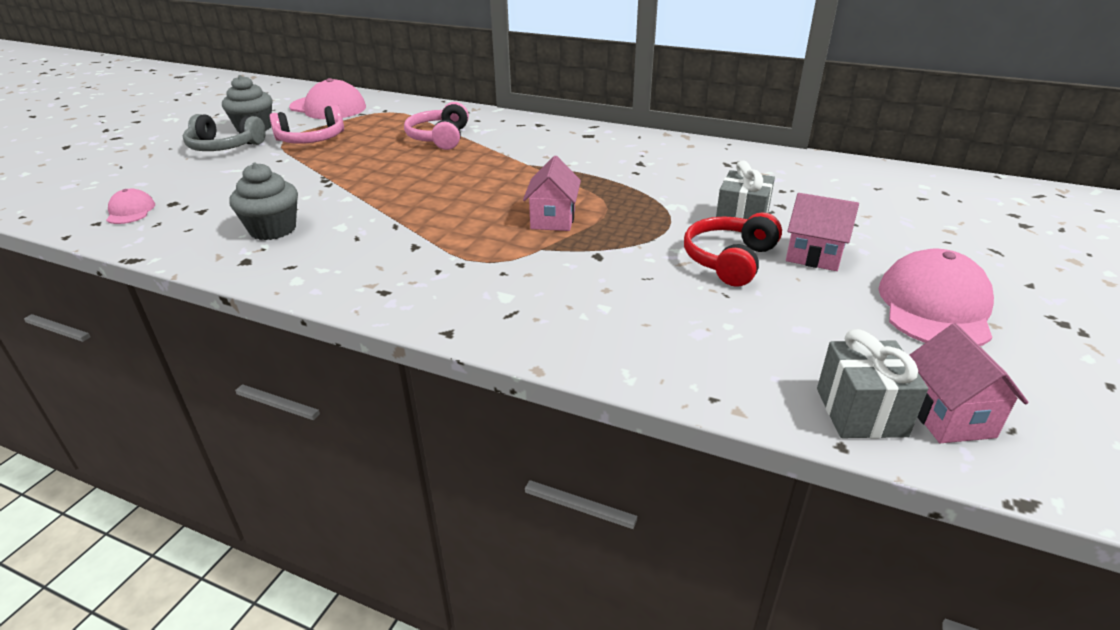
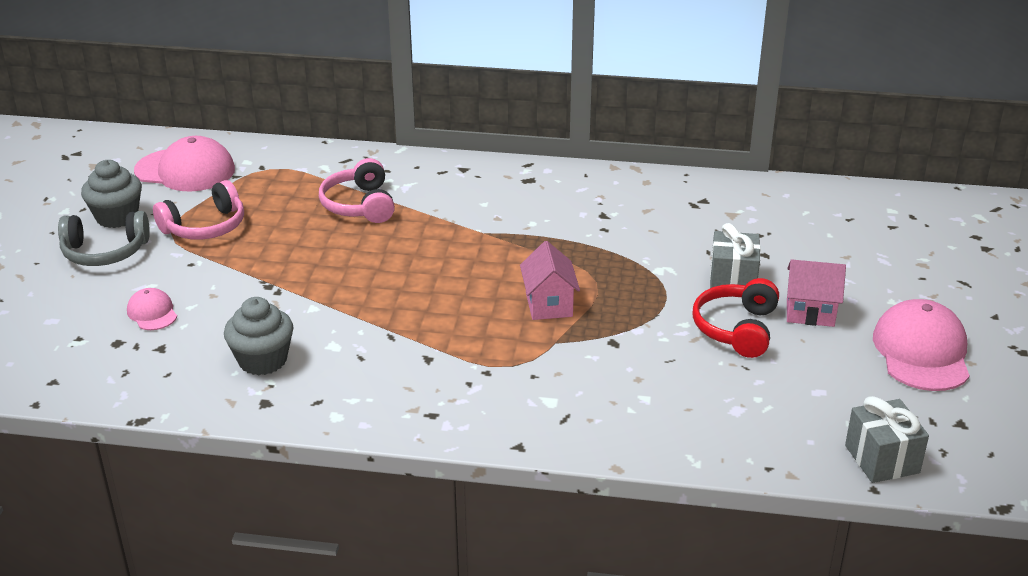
camera: 15 degrees left, 0 degrees up
pink cap [106,189,155,224] -> pink cap moved to [127,288,177,330]
pink house [909,323,1028,443] -> none

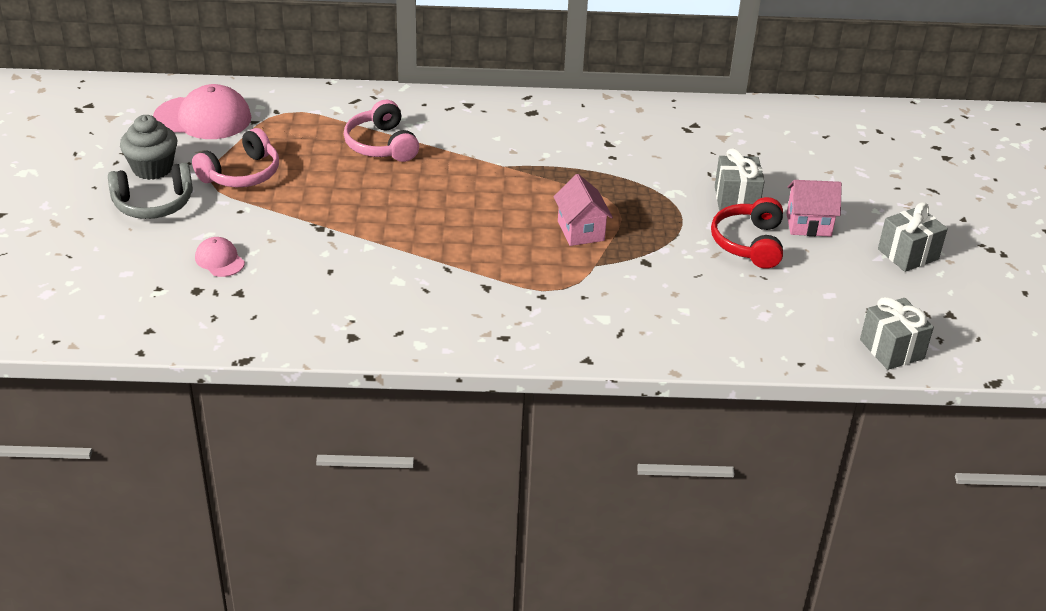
camera: 10 degrees left, 5 degrees up
grey cupcake [224,297,294,375] -> none
pink cap [873,299,970,391] -> grey gift [878,202,948,272]

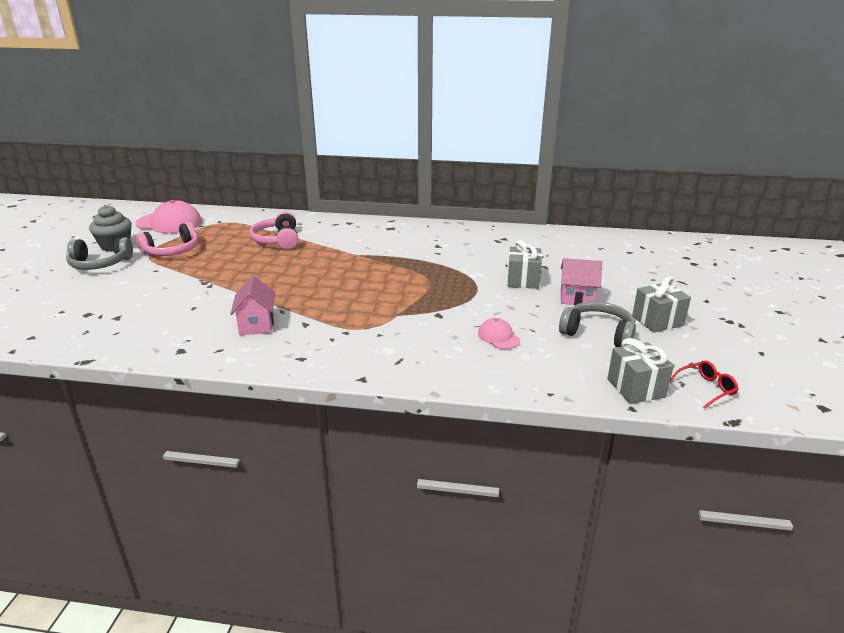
camera: 10 degrees right, 10 degrees down
pink cap [195,237,245,277] -> pink cap moved to [478,318,520,349]
pink house [553,174,613,246] -> pink house moved to [230,276,275,335]
red headphones [711,197,783,269] -> none
none -> grey headphones [559,302,636,347]
none -> red glasses [670,360,739,409]

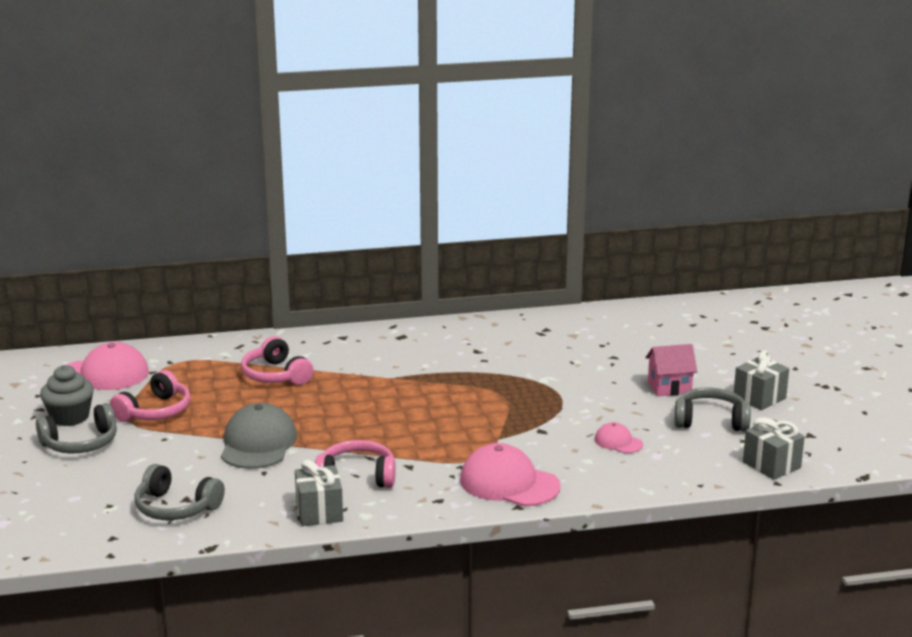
camera: 20 degrees left, 5 degrees down
pink house [230,276,275,335] -> pink headphones [315,440,396,488]
grey gift [507,240,542,289] -> grey gift moved to [295,460,343,526]
red glasses [670,360,739,409] -> none
none -> grey headphones [134,464,225,520]
none -> grey cap [221,403,297,469]
none -> pink cap [460,443,561,506]

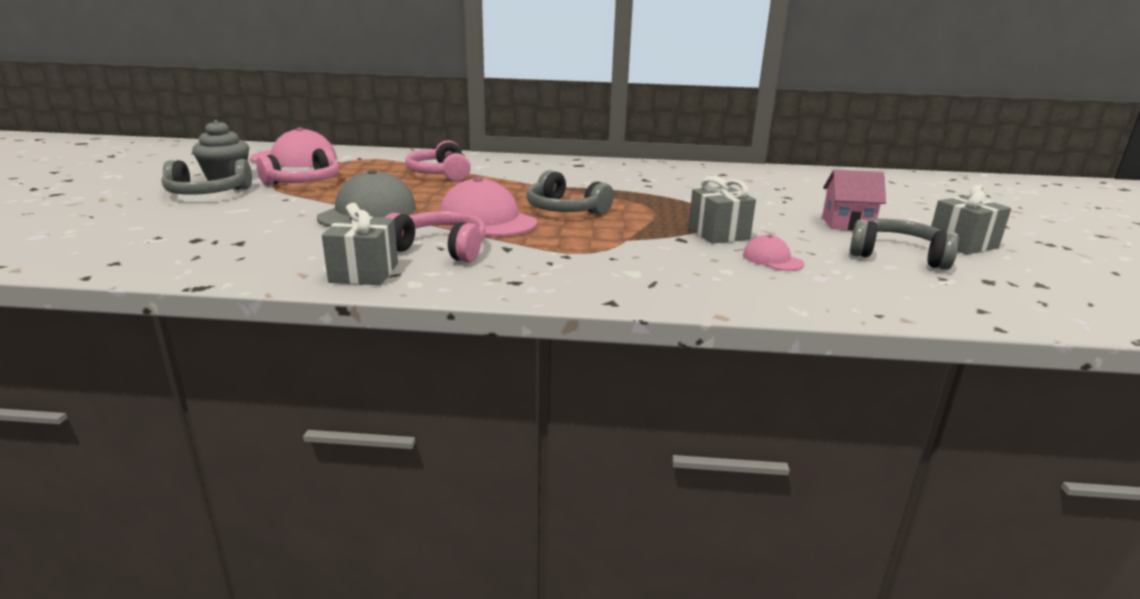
camera: 15 degrees right, 0 degrees up
grey headphones [134,464,225,520] -> grey headphones moved to [527,170,614,215]
pink cap [460,443,561,506] -> pink cap moved to [439,177,537,237]
grey gift [743,417,805,480] -> grey gift moved to [688,175,756,244]

